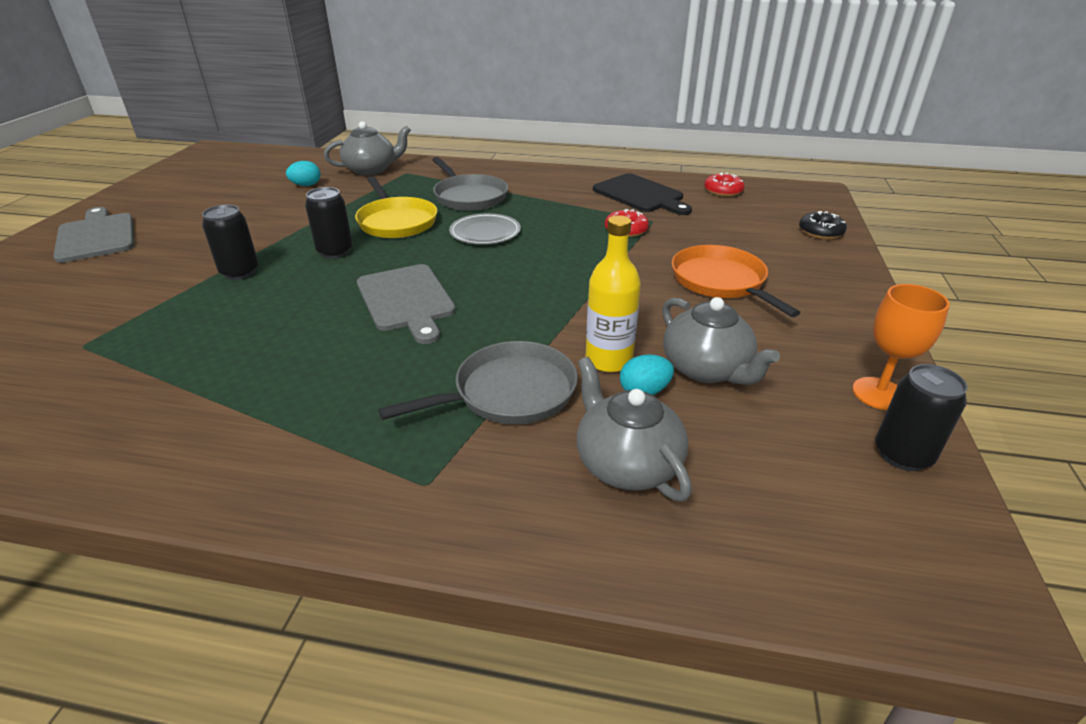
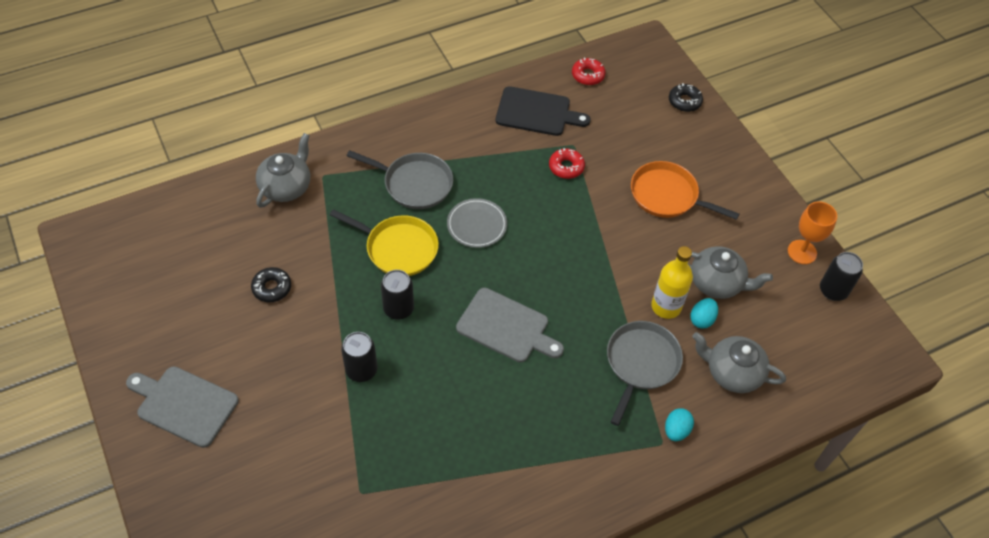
camera: 40 degrees left, 20 degrees up
turquoise egg [286,161,321,186] -> turquoise egg moved to [665,408,694,441]
none -> black donut [251,267,291,302]

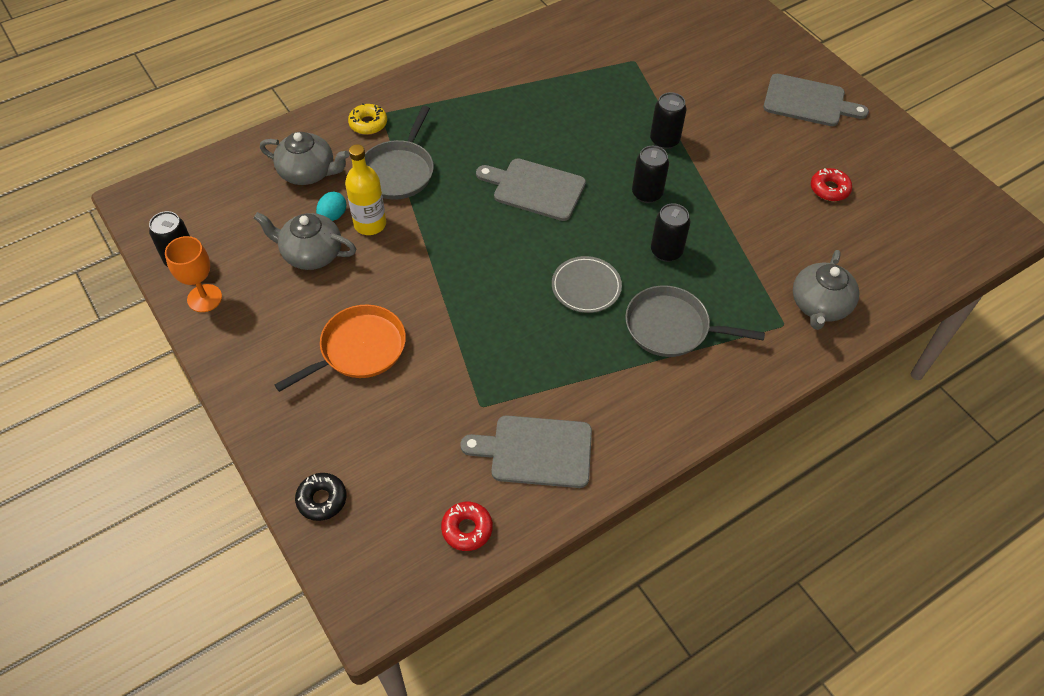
camera: 175 degrees right, 0 degrees up
black donut [251,267,291,302] -> none
yellow pan [330,209,439,276] -> black can [651,203,690,262]
black cutting board [496,86,591,136] -> grey cutting board [460,415,592,488]
red donut [549,148,585,179] -> red donut moved to [811,168,852,201]
orange pan [631,161,739,220] -> orange pan turned 60 degrees counterclockwise [275,305,406,392]
turquoise egg [665,408,694,441] -> yellow donut [348,103,387,135]

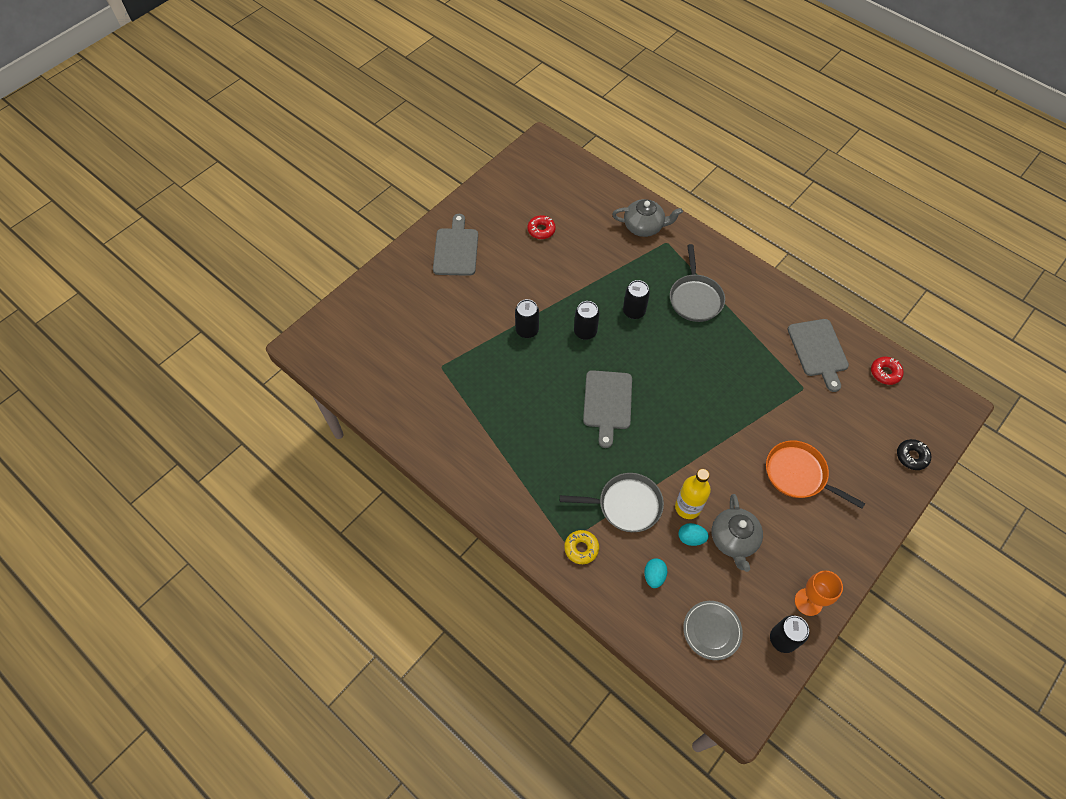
camera: 105 degrees left, 5 degrees up
grey teapot [260,132,349,185] -> turquoise egg [644,558,667,588]
grey plate [552,256,622,313] -> grey plate moved to [683,601,743,660]

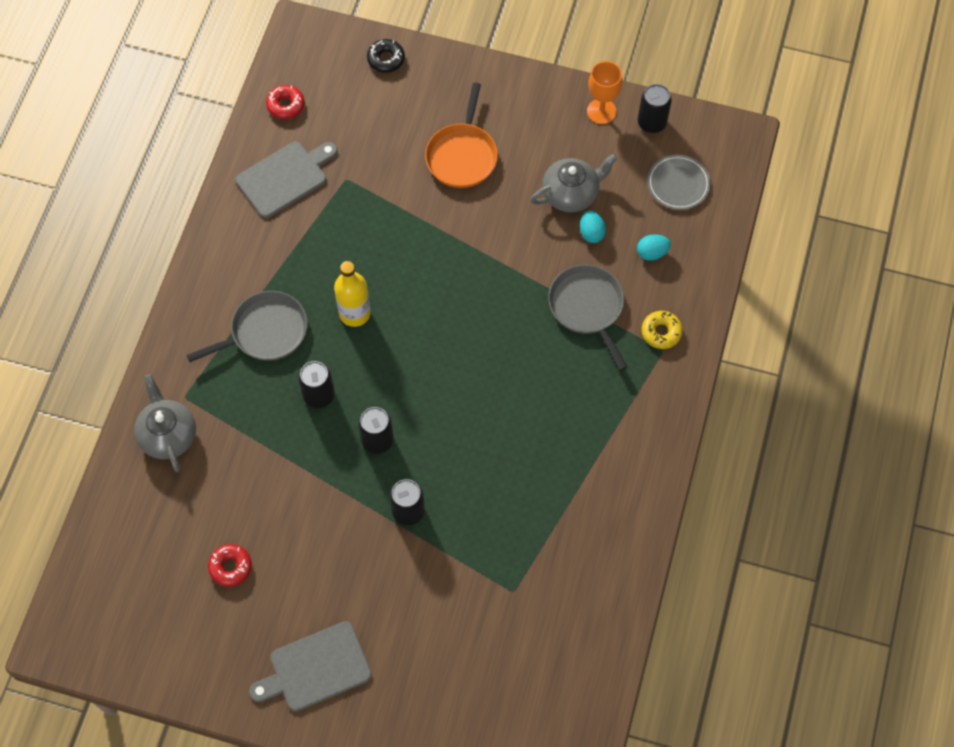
camera: 115 degrees left, 5 degrees up
grey cutting board [583,370,632,448] -> none
yellow bottle [675,469,711,519] -> yellow bottle moved to [334,261,371,327]

